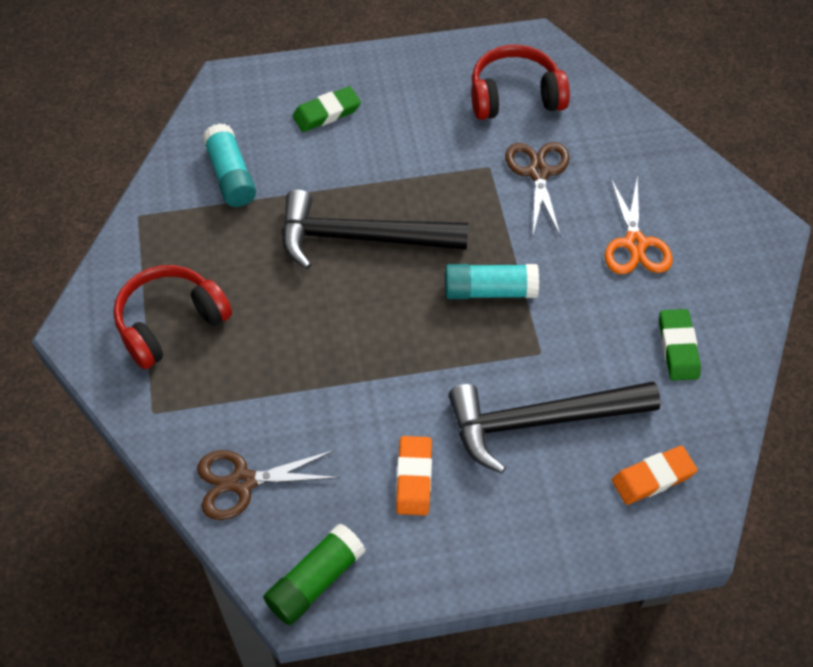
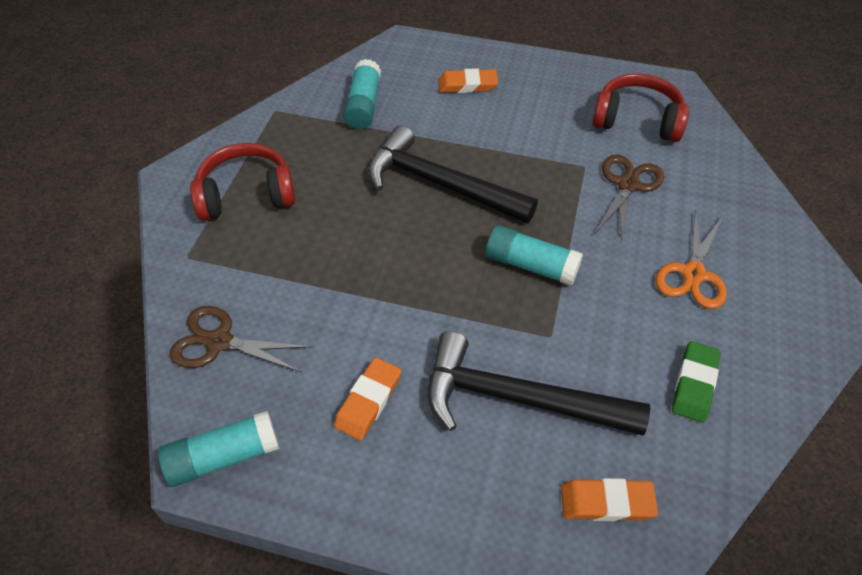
camera: 25 degrees right, 5 degrees down
green glue stick [263,523,365,625] -> turquoise glue stick [158,411,280,487]
green eraser [292,86,361,132] -> orange eraser [438,68,498,93]

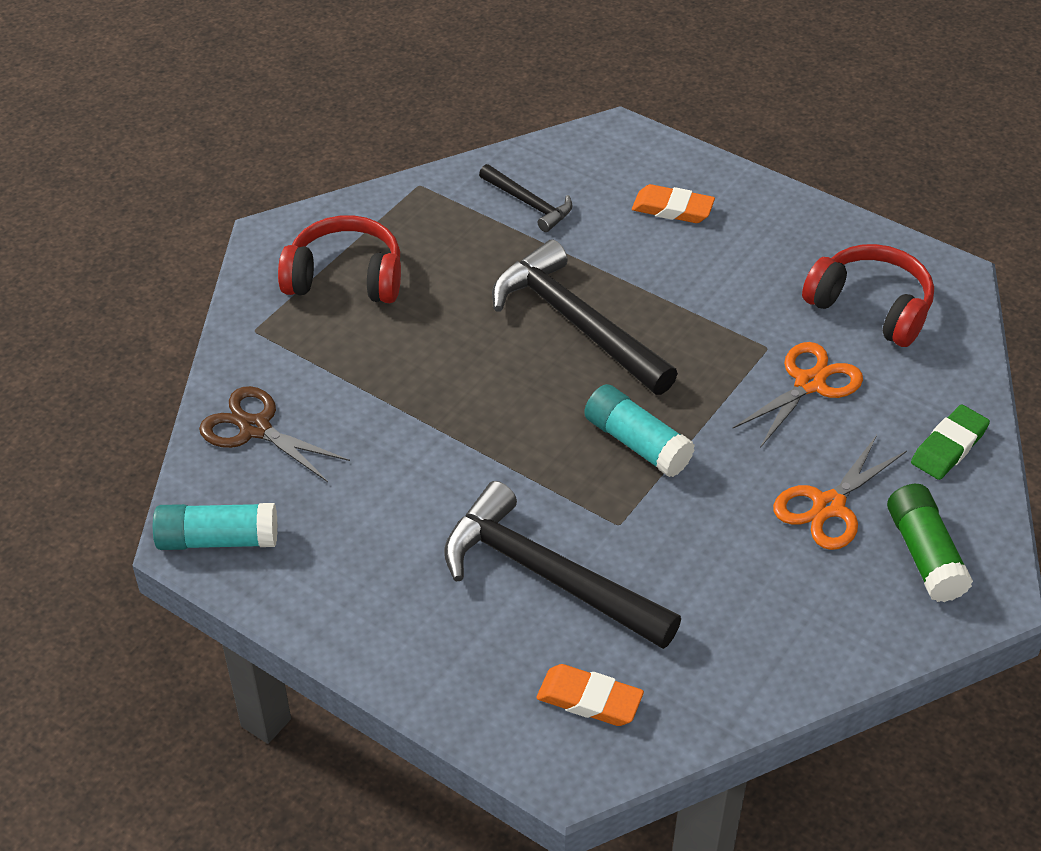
camera: 20 degrees right, 5 degrees down
orange eraser [334,357,401,441] -> none
turquoise glue stick [343,59,381,129] -> black hammer [479,164,572,232]
brown scissors [595,155,664,243] -> orange scissors [732,342,863,448]
green eraser [672,341,720,423] -> green eraser moved to [911,405,990,480]
none -> green glue stick [887,484,973,602]

